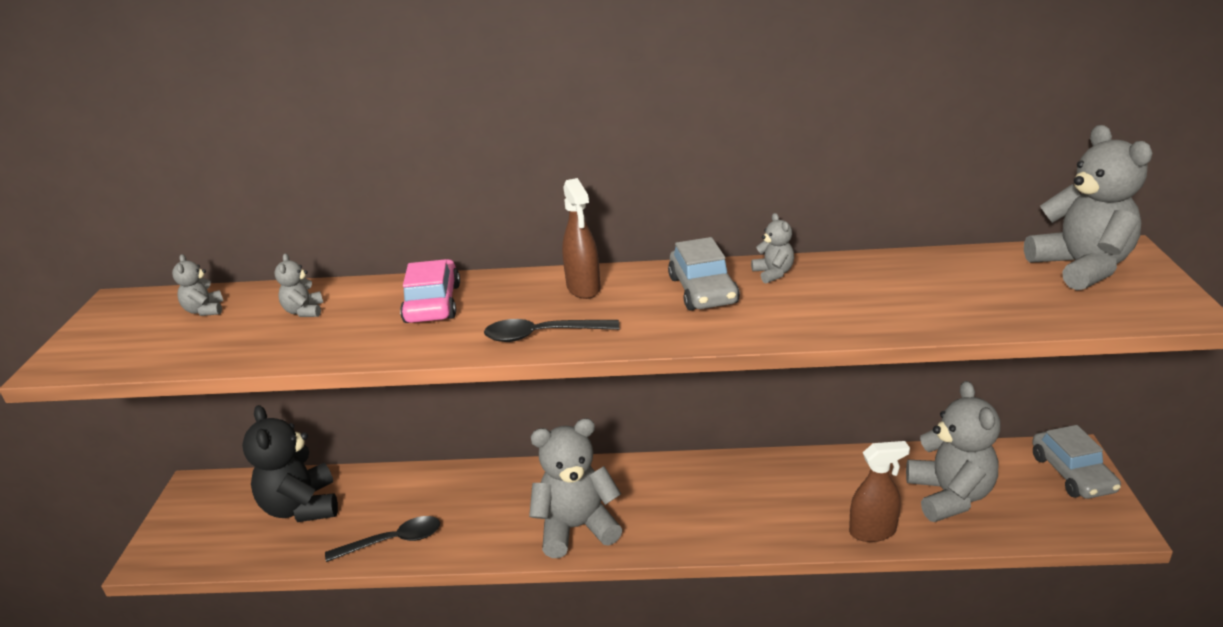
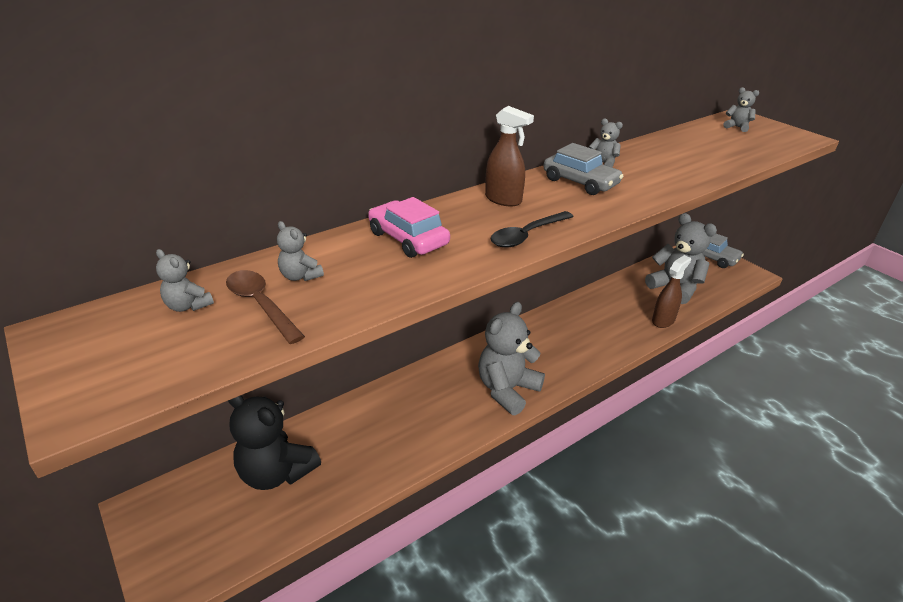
camera: 40 degrees left, 5 degrees up
black spoon [325,516,440,562] -> none
grey teddy bear [1024,125,1152,291] -> grey teddy bear [724,87,759,132], size x0.46
none -> brown spoon [226,270,305,344]

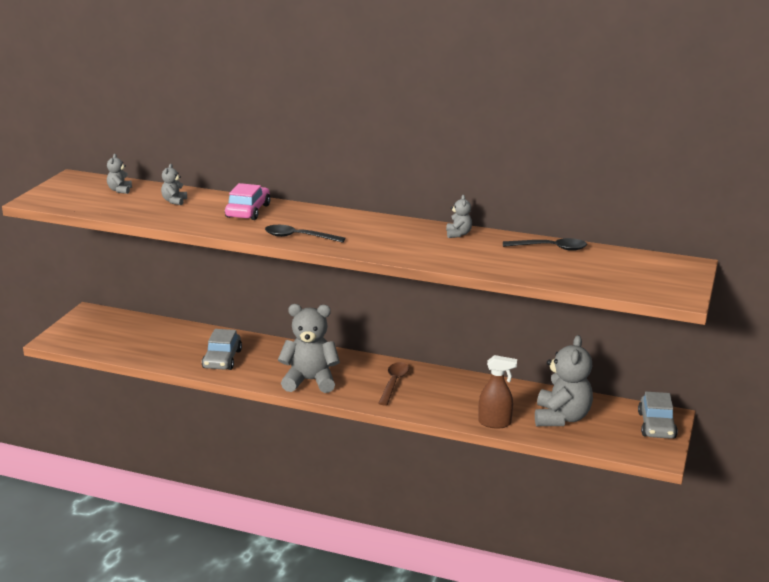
camera: 55 degrees right, 10 degrees down
brown spoon [226,270,305,344] -> brown spoon moved to [378,362,409,406]
black teddy bear [228,395,321,490] -> none
brown spray bottle [485,106,534,206] -> none
grey car [543,143,623,195] -> grey car moved to [202,329,242,370]
grey teddy bear [724,87,759,132] -> none
none -> black spoon [503,238,587,251]

